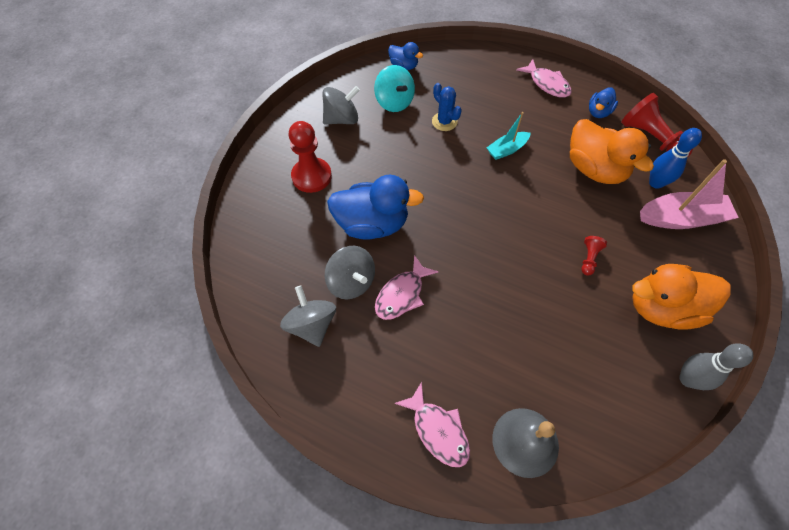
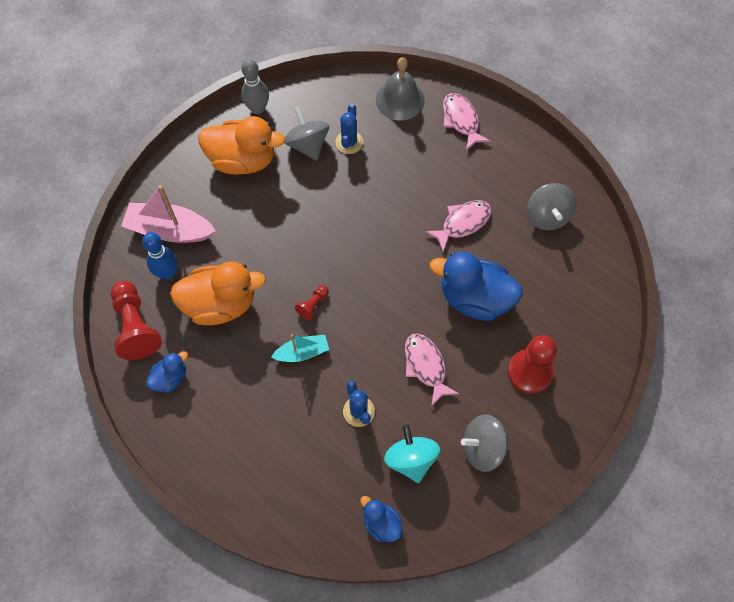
camera: 165 degrees left, 5 degrees up
grey spinning top [325,246,375,299] -> grey spinning top moved to [284,107,329,161]
pink fish [516,59,571,98] -> pink fish moved to [405,333,459,407]
orange duck [570,119,654,184] -> orange duck turned 105 degrees clockwise [170,262,266,325]
red pawn [581,236,607,276] -> red pawn moved to [295,285,329,321]
none -> blue cactus [335,104,363,154]

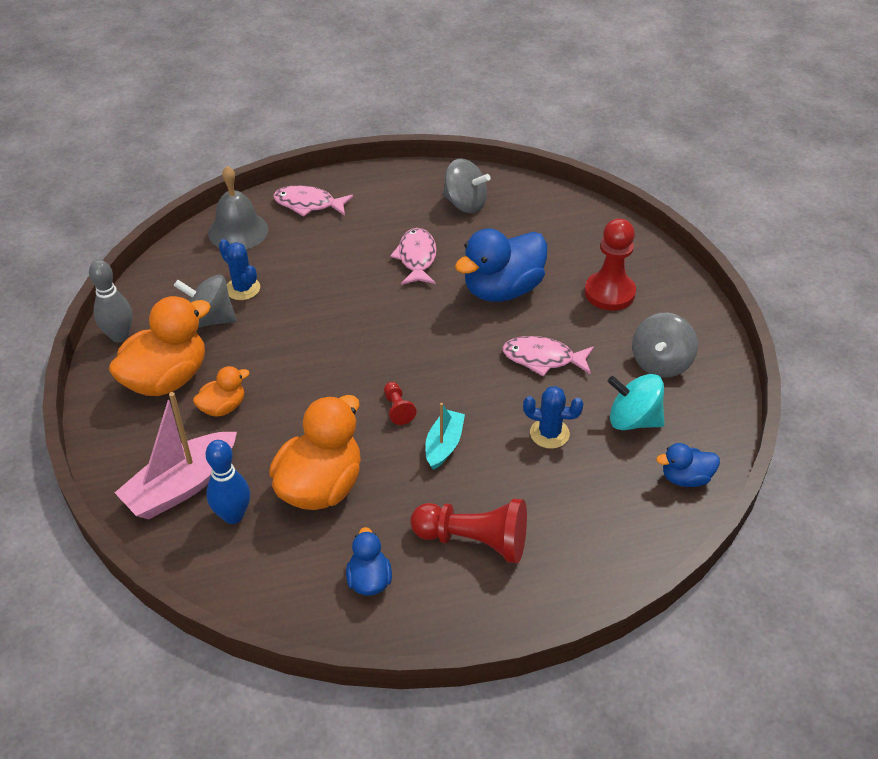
camera: 55 degrees left, 20 degrees down
red pawn [111,281,162,360] -> red pawn moved to [410,499,527,563]
none -> orange duck [193,366,249,417]

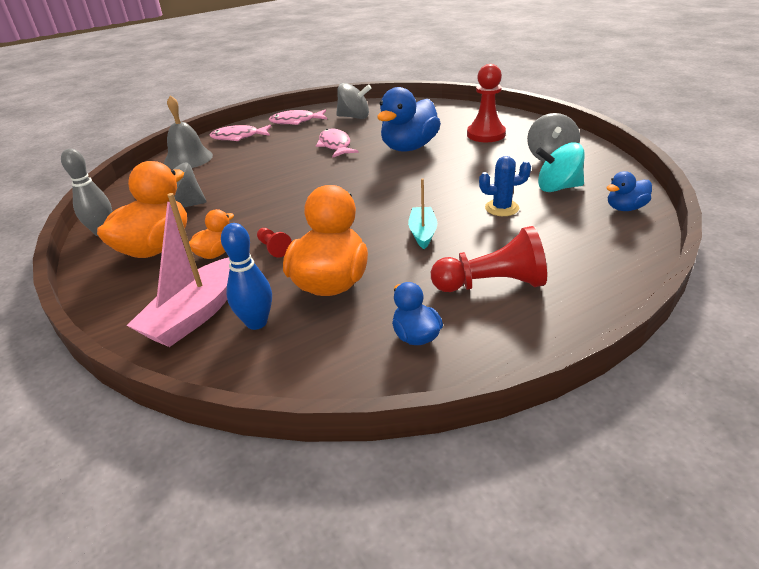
camera: 15 degrees left, 10 degrees down
blue cactus [219,239,260,300] -> none
red pawn [384,382,416,425] -> red pawn moved to [257,228,292,258]
pink fish [502,336,594,377] -> pink fish moved to [269,110,327,125]

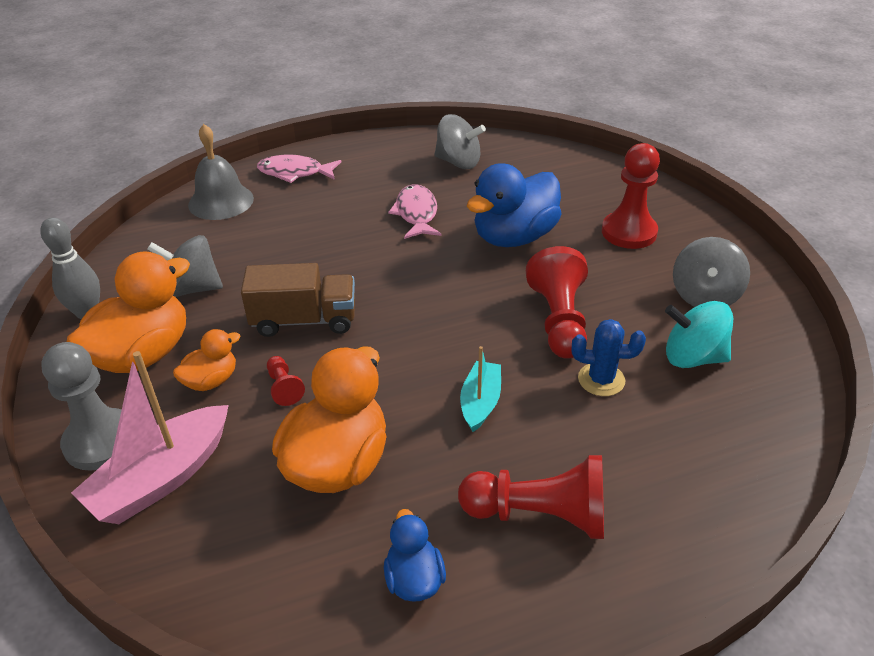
camera: 10 degrees right, 5 degrees up
blue bowling pin [221,223,272,330] -> none
pink fish [269,110,327,125] -> none
blue duck [607,171,652,211] -> none
none -> grey pawn [41,342,122,471]
none -> brown truck [241,263,355,337]
none -> red pawn [526,246,588,359]

